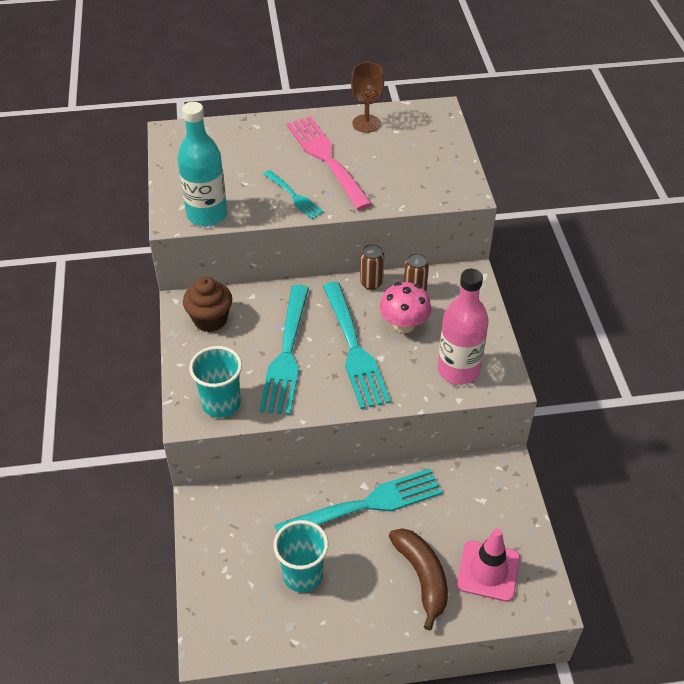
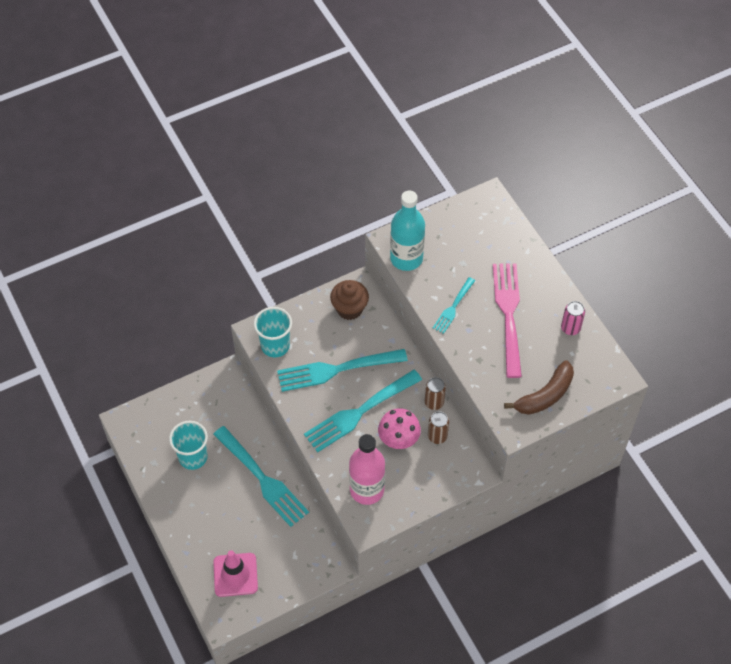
camera: 70 degrees right, 10 degrees up
pink fork [286,116,372,210] -> pink fork turned 45 degrees counterclockwise [493,263,522,378]
brown goblet [351,62,384,133] -> pink can [561,301,585,335]
brown banana [389,528,448,631] -> brown banana moved to [504,360,574,415]

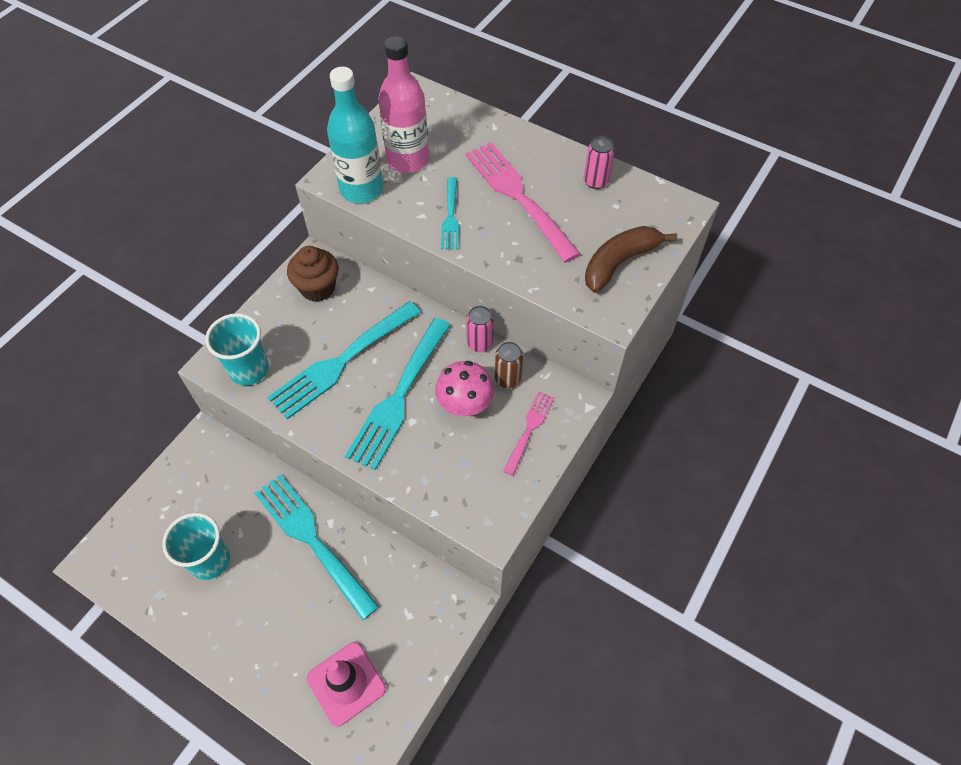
camera: 30 degrees left, 0 degrees up
turquoise fork [213,426,309,527] -> turquoise fork turned 150 degrees counterclockwise [254,474,379,620]
pink bottle [349,434,385,505] -> pink bottle moved to [378,36,429,173]
brown can [425,377,446,410] -> pink can [466,306,493,352]
brown banana [504,360,574,415] -> brown banana turned 150 degrees counterclockwise [585,226,677,293]
none -> pink fork [503,391,554,476]

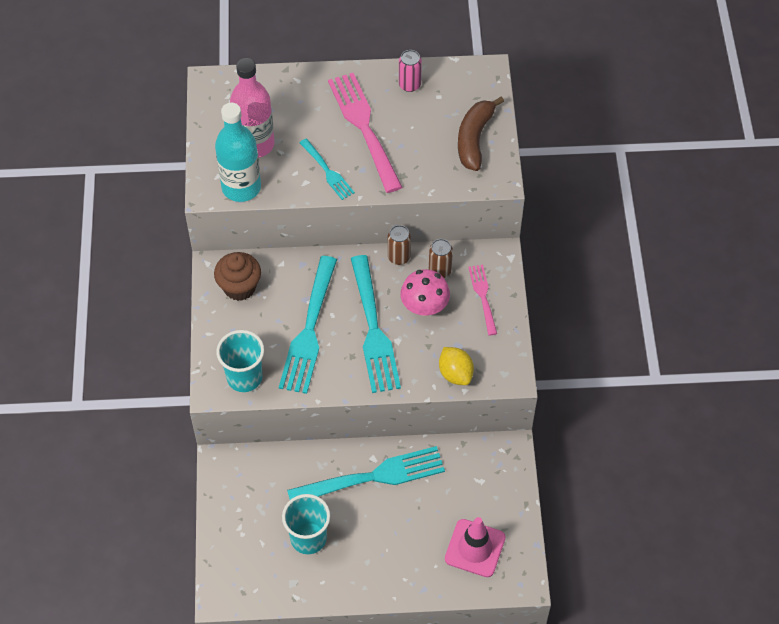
camera: 35 degrees left, 0 degrees up
turquoise fork [254,474,379,620] -> turquoise fork turned 150 degrees clockwise [287,446,445,500]
pink fork [465,143,580,263] -> pink fork turned 45 degrees clockwise [328,73,402,193]
pink can [466,306,493,352] -> brown can [388,225,411,265]
none -> yellow lemon [439,347,474,385]

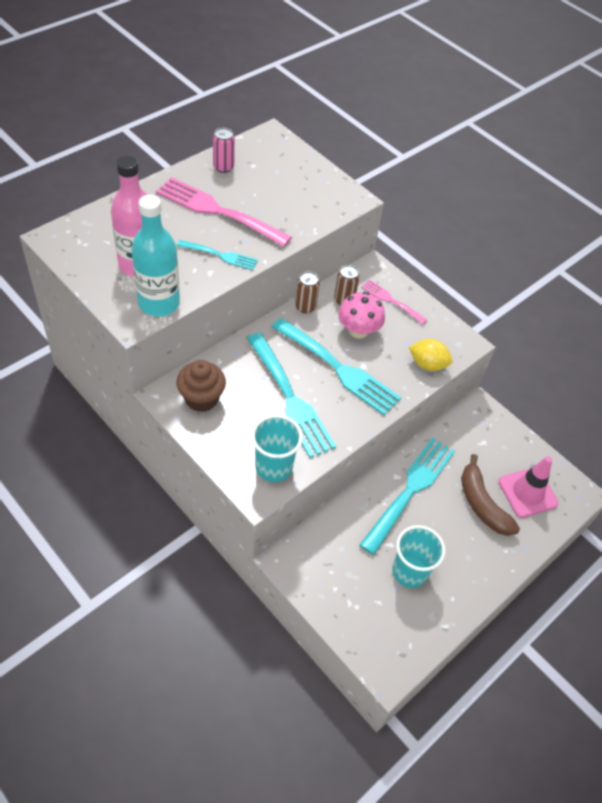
camera: 45 degrees left, 5 degrees down
brown banana [458,97,504,171] -> brown banana moved to [461,454,520,536]

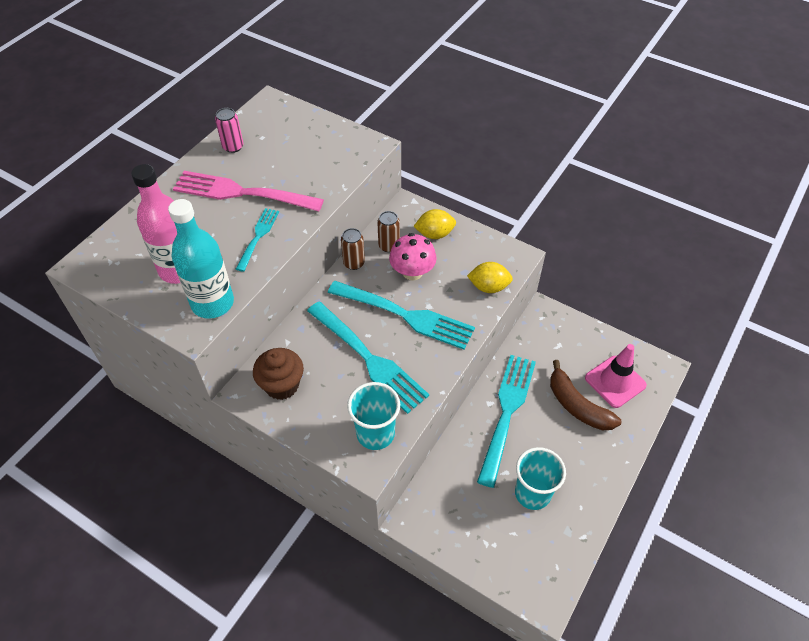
camera: 10 degrees left, 0 degrees up
turquoise fork [177,240,258,270] -> turquoise fork turned 75 degrees counterclockwise [236,208,279,272]
pink fork [361,280,427,324] -> yellow lemon [413,209,456,239]

